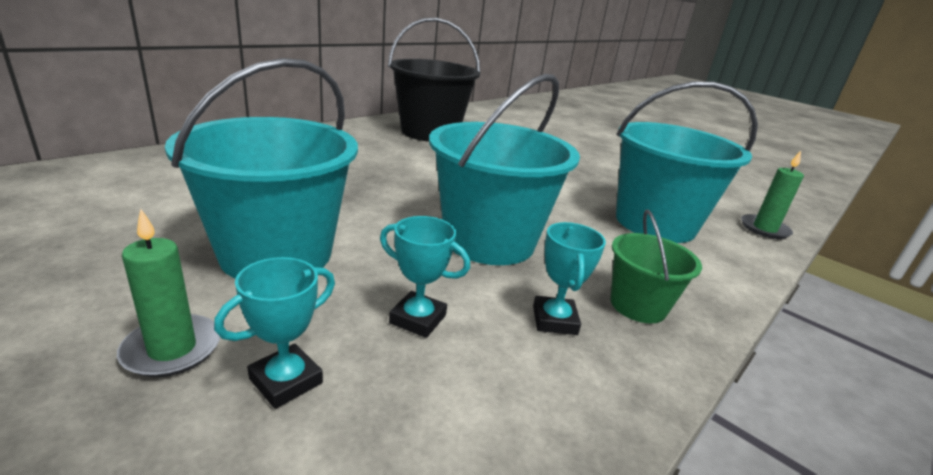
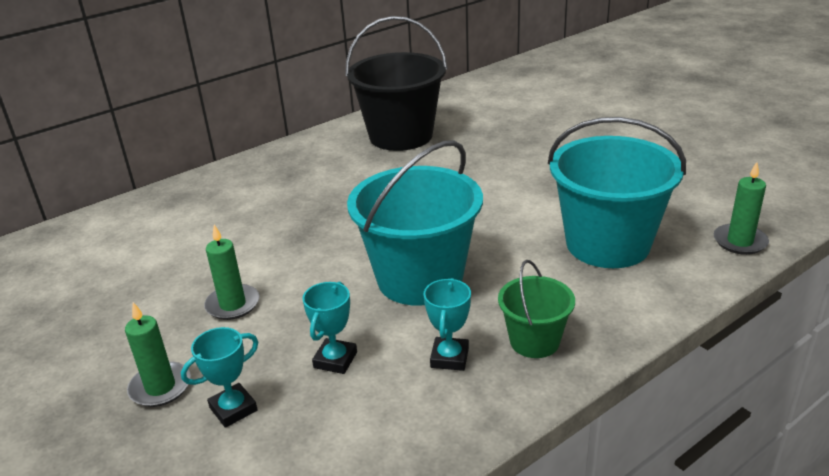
camera: 15 degrees right, 5 degrees up
turquoise bucket [165,58,358,279] -> green candle [204,225,259,320]
turquoise trophy [380,216,470,338] -> turquoise trophy turned 75 degrees clockwise [302,282,357,374]

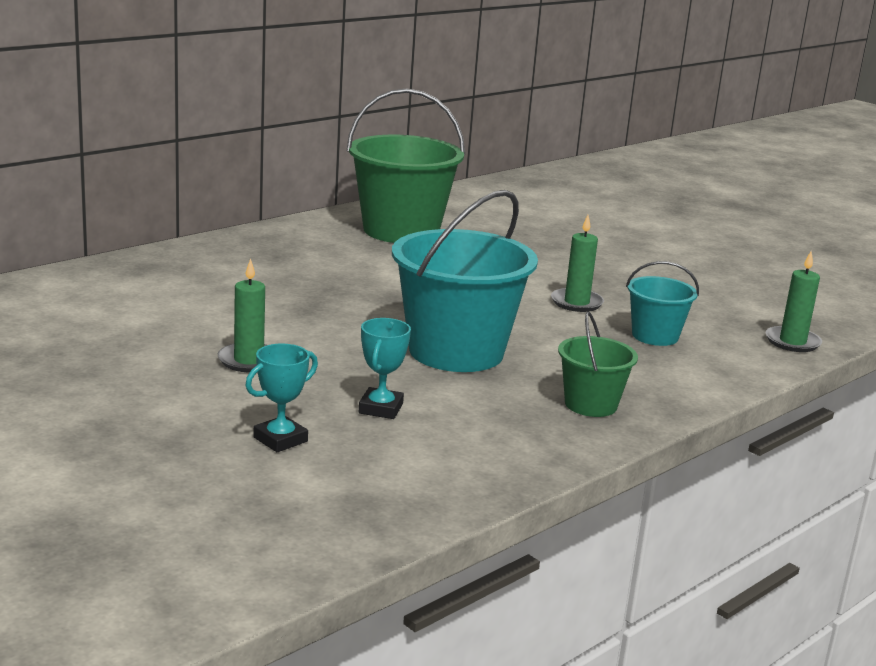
camera: 10 degrees left, 10 degrees down
green candle [125,302,191,407] -> green candle moved to [551,215,604,312]
black bucket [345,16,448,151] -> green bucket [347,89,465,243]
turquoise trophy [423,278,471,371] -> none
turquoise bucket [548,117,686,268] -> turquoise bucket [626,261,699,346], size x0.51

